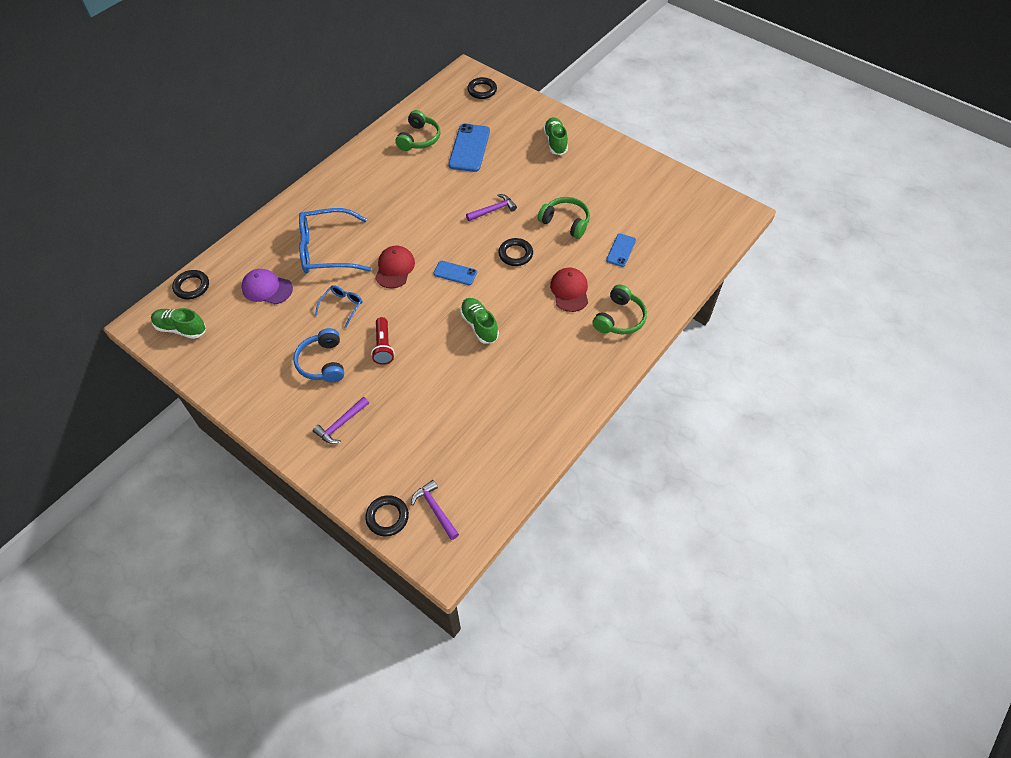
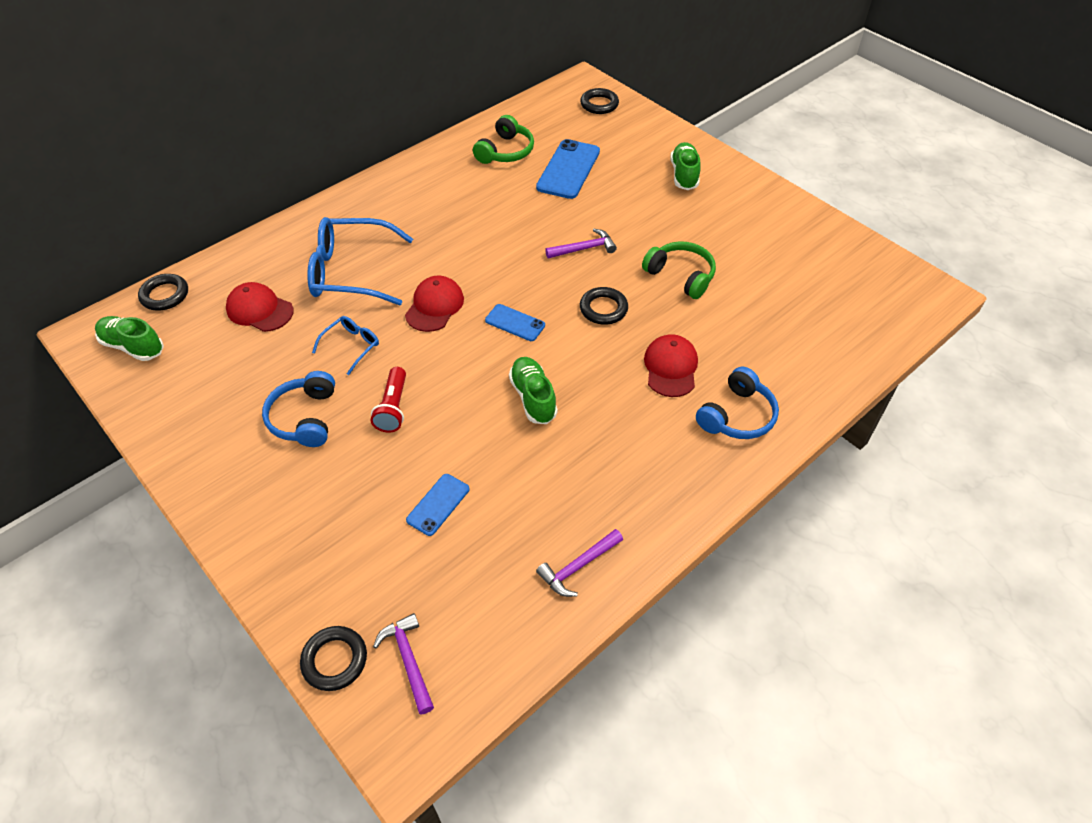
camera: 10 degrees right, 5 degrees down
purple cap [241,269,293,304] -> red cap [226,282,294,332]
purple hammer [313,397,369,444] -> purple hammer moved to [536,529,623,597]
green headphones [592,284,647,335] -> blue headphones [696,367,779,439]
blue phone [606,234,636,267] -> blue phone moved to [406,474,469,536]

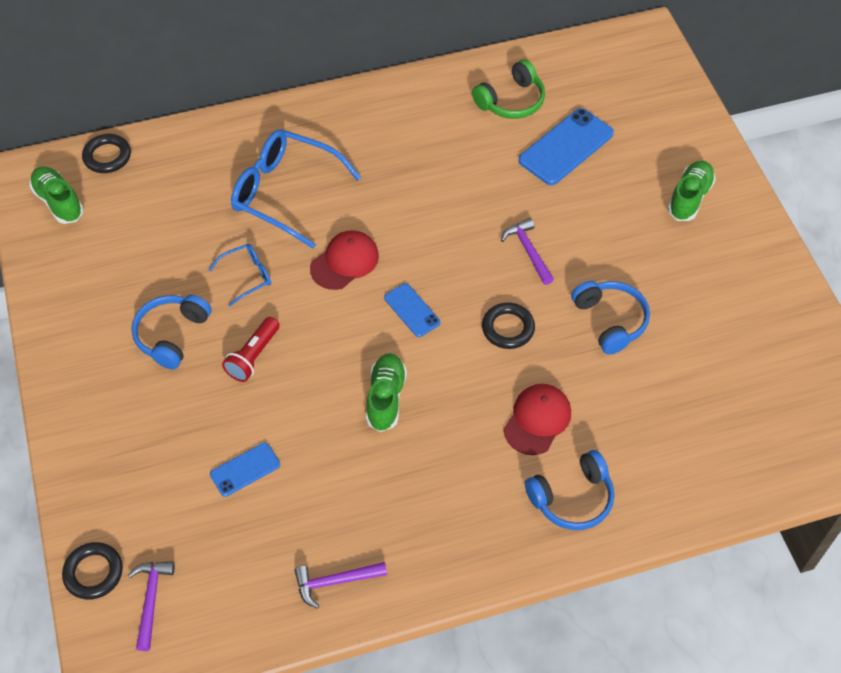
camera: 25 degrees right, 5 degrees up
red cap [226,282,294,332] -> none
purple hammer [545,229,617,259] -> purple hammer turned 120 degrees counterclockwise [501,218,554,285]
black ring [580,88,619,114] -> none
green headphones [642,241,716,299] -> blue headphones [571,281,650,355]

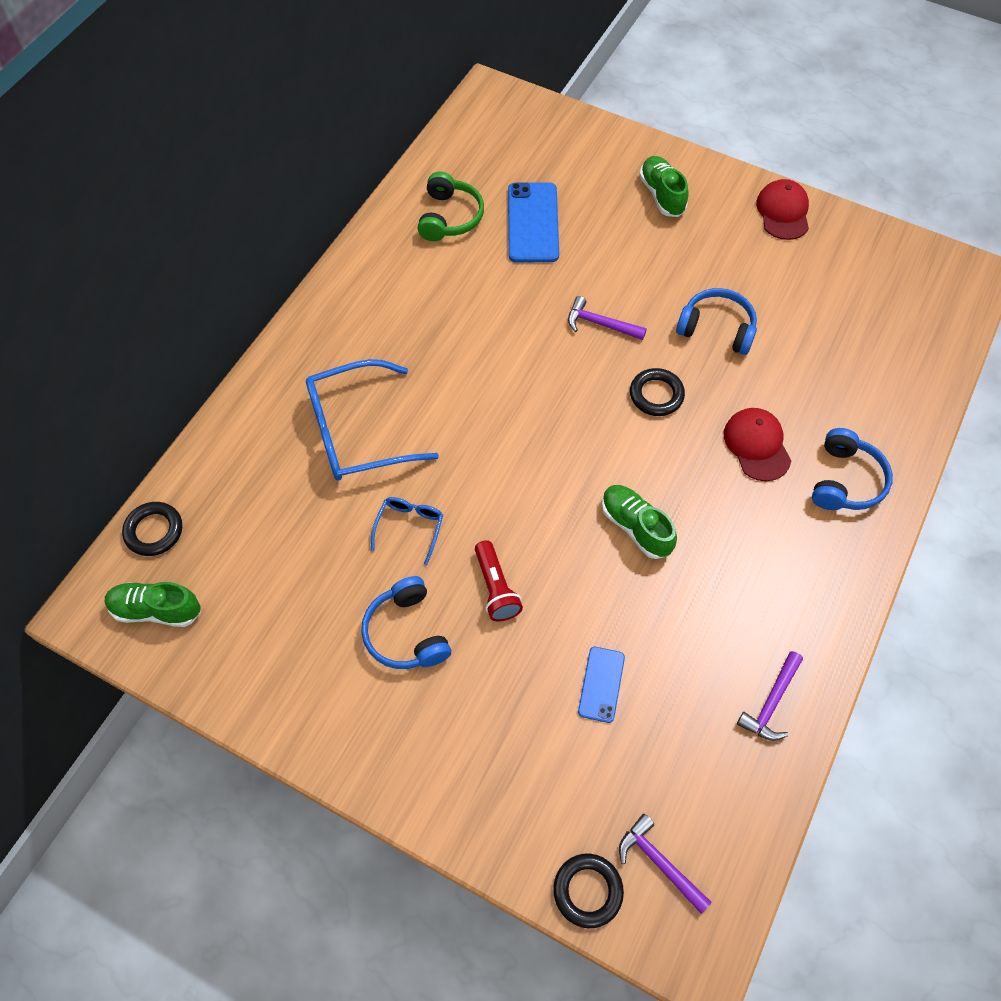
camera: 45 degrees left, 5 degrees up
red cap [310,230,379,290] -> red cap moved to [756,179,809,240]
blue phone [384,283,440,337] -> none

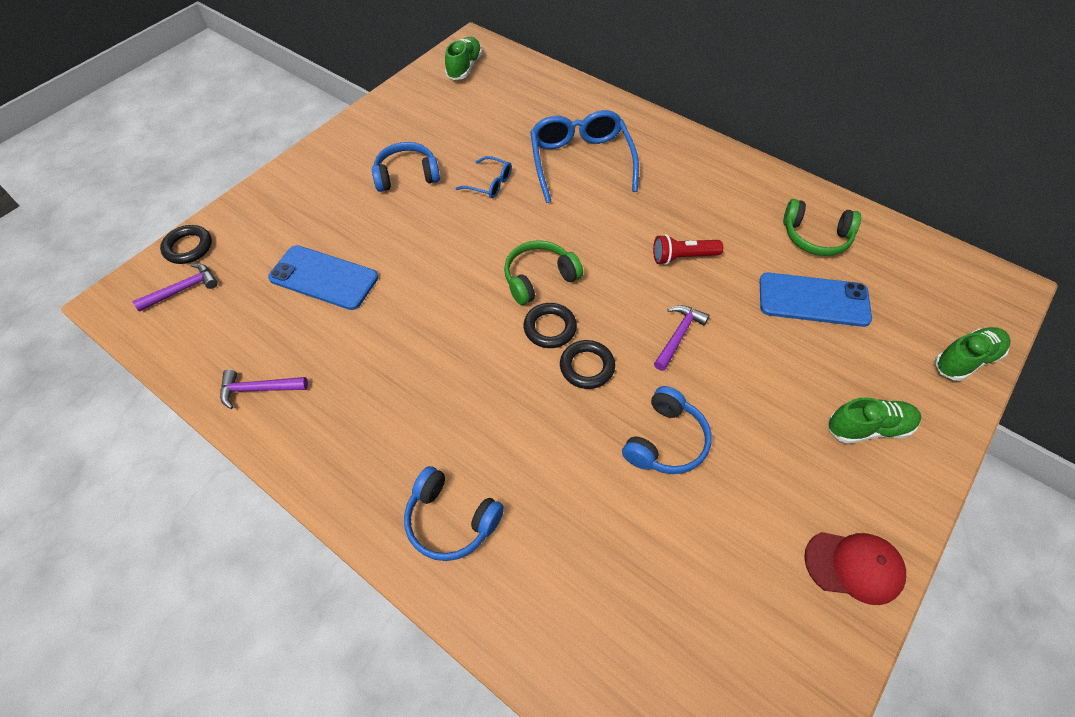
camera: 100 degrees right, 5 degrees down
black ring [122,502,182,556] -> black ring moved to [523,303,577,348]
red flashlight [475,540,523,621] -> red flashlight moved to [653,234,723,265]
blue phone [578,647,625,723] -> blue phone [268,245,378,310], size x1.76
green shoe [602,485,677,559] -> green shoe moved to [935,327,1011,381]
red cap [724,408,791,481] -> none
purple hammer [737,651,803,741] -> purple hammer turned 45 degrees counterclockwise [220,370,308,409]
none -> green headphones [504,240,583,305]

